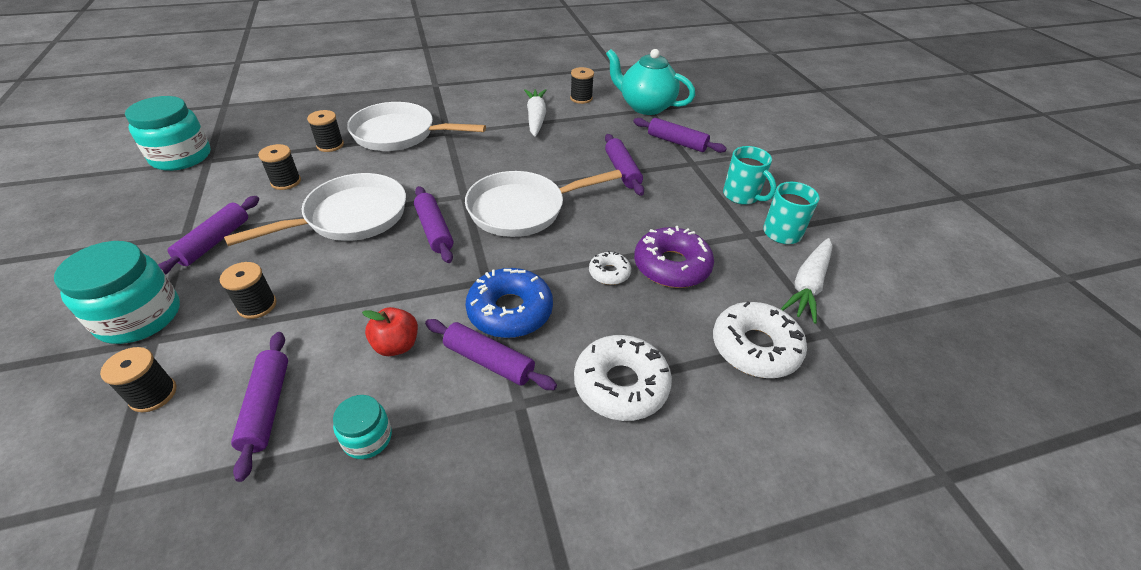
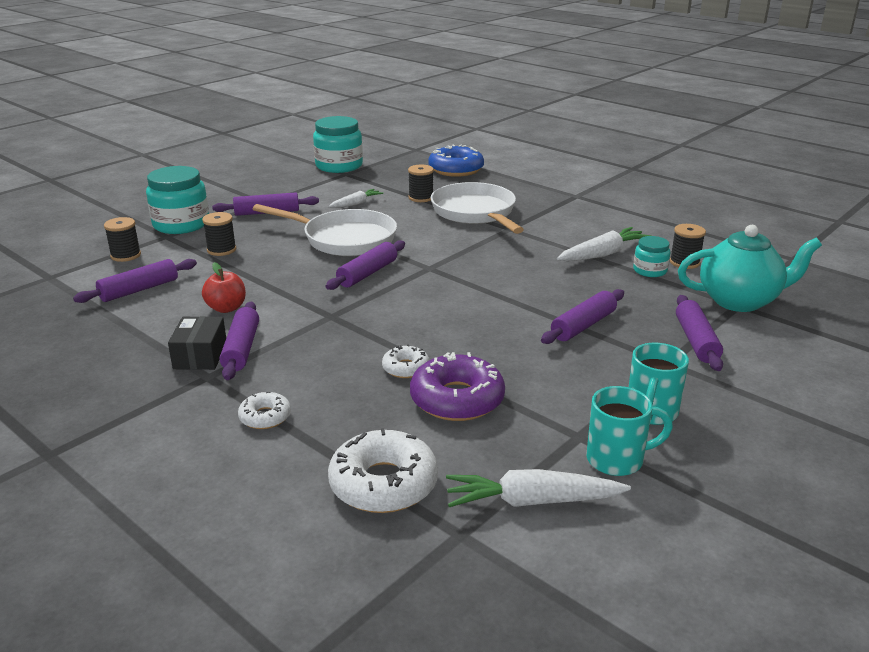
camera: 60 degrees right, 15 degrees down
black spool [258,144,301,190] -> white carrot [328,189,383,208]
turquoise jar [333,395,392,459] -> turquoise jar moved to [633,236,671,277]
white pan [465,170,622,237] -> none
blue donut [465,268,553,338] -> blue donut moved to [428,144,484,177]
white donut [574,335,672,421] -> white donut [238,391,291,429], size x0.53
turquoise teapot [606,49,695,115] -> turquoise teapot turned 90 degrees clockwise [678,225,822,312]
none -> black box [168,316,226,370]

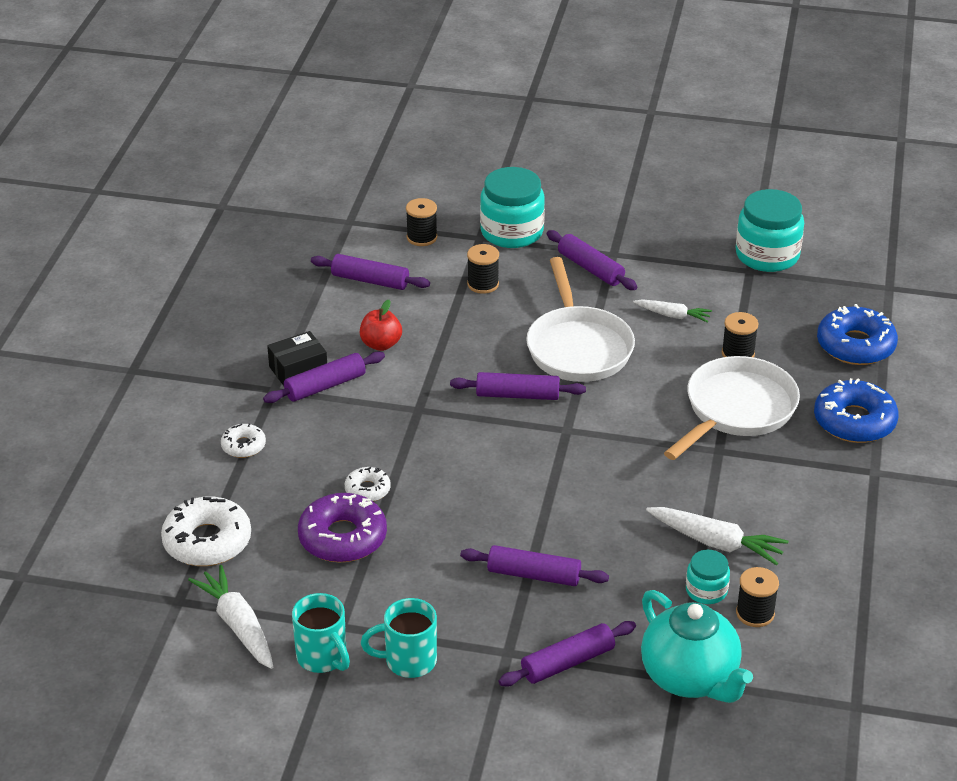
camera: 60 degrees right, 10 degrees up
none -> blue donut [814,378,899,443]

